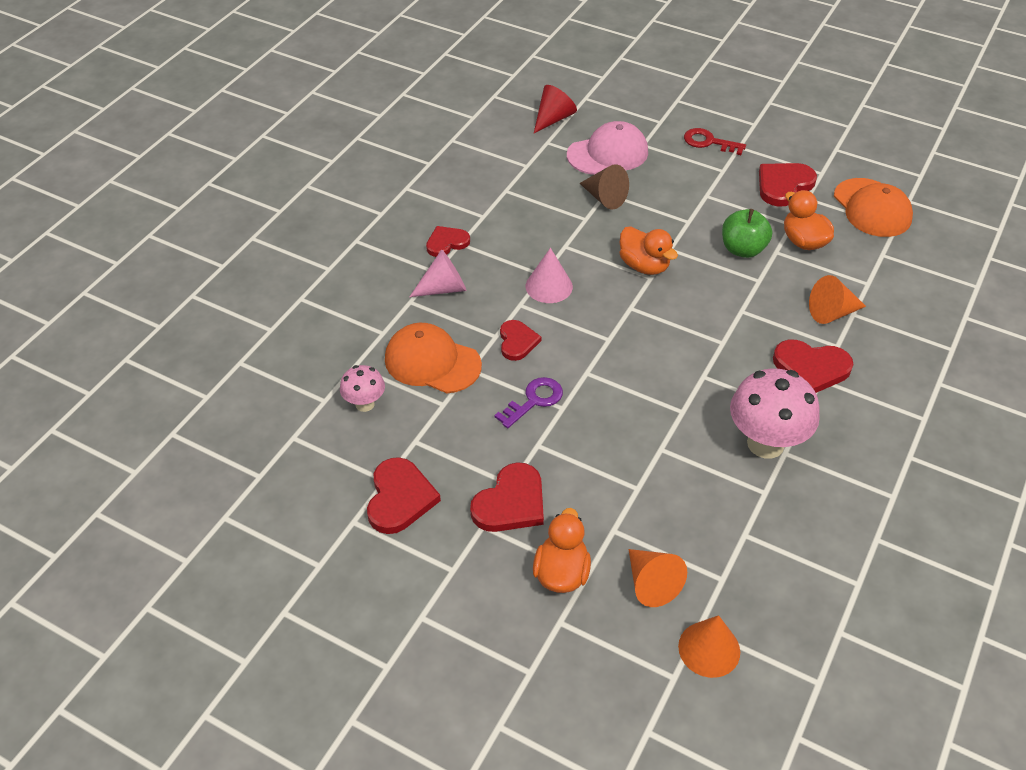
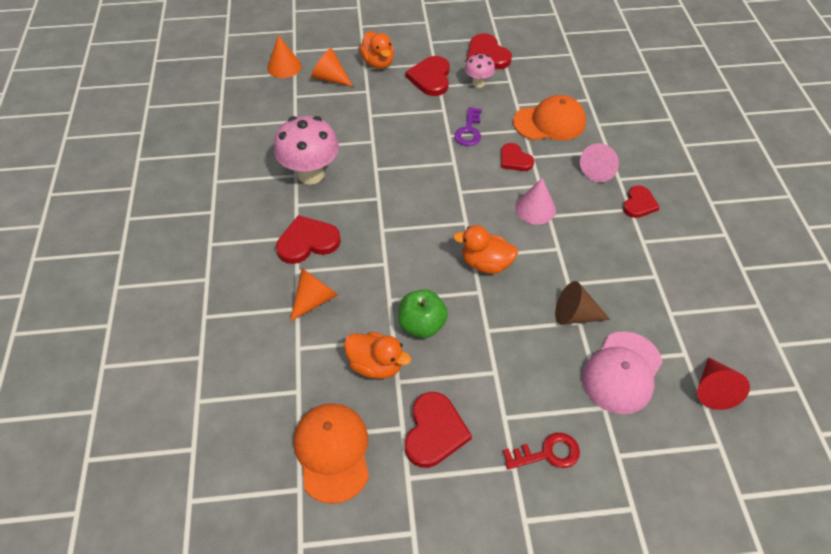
camera: 145 degrees right, 5 degrees up
pink mushroom [340,365,385,412] -> pink mushroom moved to [465,53,495,88]
orange cap [834,178,913,237] -> orange cap turned 45 degrees clockwise [294,403,369,504]

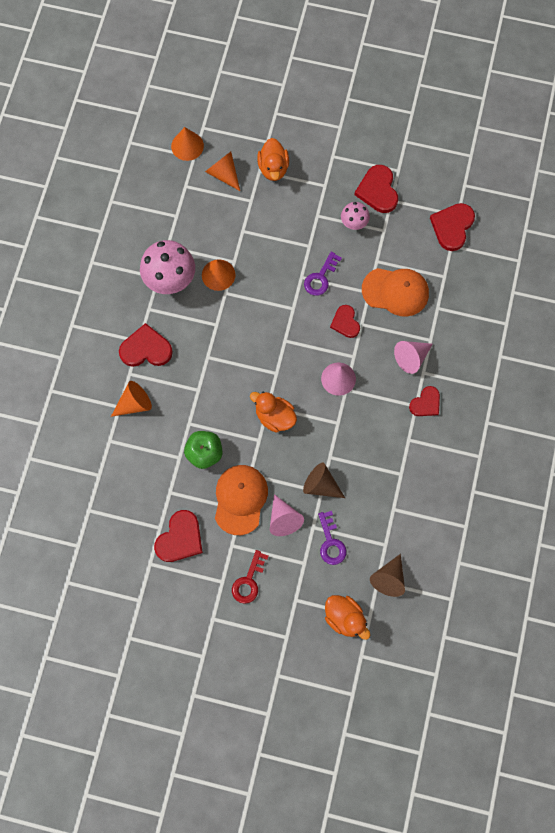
camera: 20 degrees right, 20 degrees up
orange cap [294,403,369,504] -> orange cap moved to [215,465,268,535]
orange duck [344,332,411,379] -> orange duck moved to [325,595,370,640]
red heart [406,56,450,96] -> red heart moved to [430,203,475,251]
red key [503,433,580,470] -> red key turned 105 degrees clockwise [232,550,268,604]
pink cap [582,331,662,414] -> purple key [318,511,346,565]
red cone [697,357,750,410] -> brown cone [370,554,405,597]
none -> orange cone [202,260,235,291]
none -> pink cone [270,494,304,536]

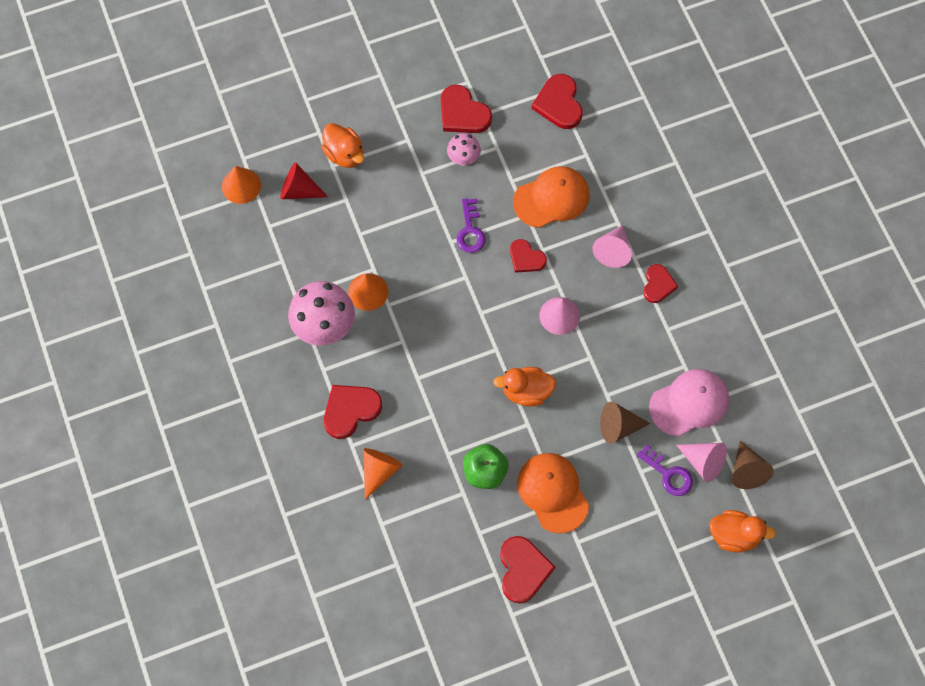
camera: 35 degrees left, 5 degrees down
orange cone [205,152,240,191] -> red cone [280,162,328,199]
red key [232,550,268,604] -> none
pink cone [270,494,304,536] -> pink cone moved to [676,443,727,482]
none -> pink cap [649,369,729,436]

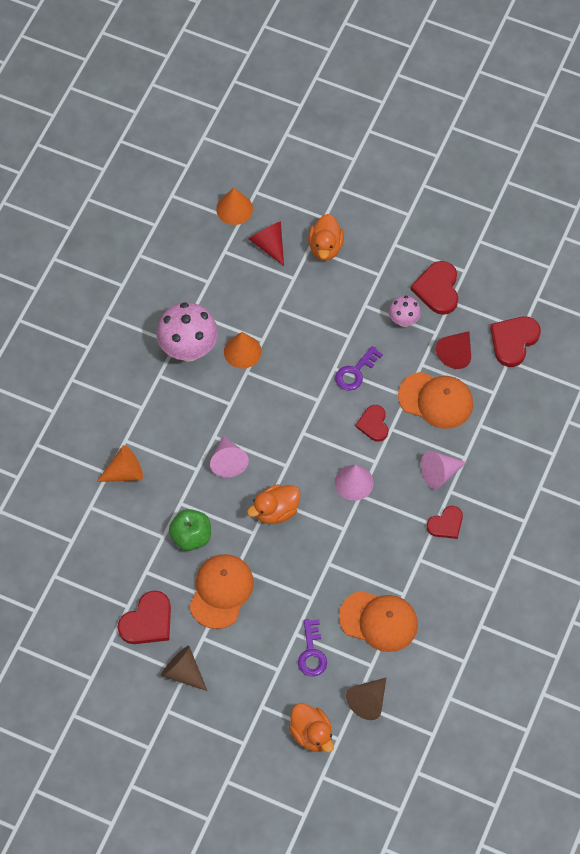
camera: 45 degrees right, 5 degrees down
red heart [324,385,382,439] -> none
orange duck [493,367,556,406] -> orange duck turned 75 degrees counterclockwise [247,484,300,524]
brown cone [600,401,651,444] -> brown cone moved to [161,646,207,691]
pink cap [649,369,729,436] -> orange cap [339,591,418,652]
pink cone [676,443,727,482] -> pink cone moved to [210,435,249,477]
none -> red cone [436,331,471,369]

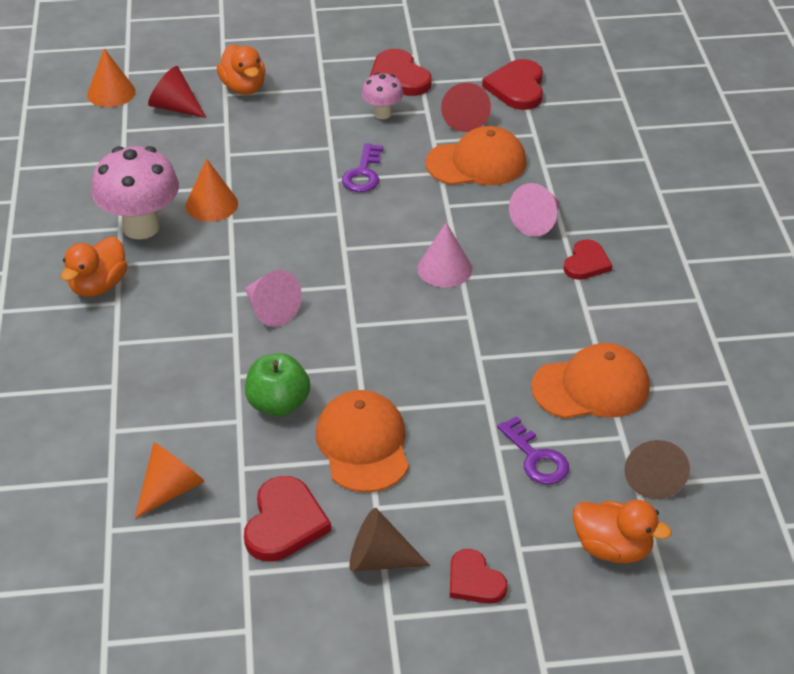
camera: 30 degrees left, 20 degrees down
orange cone [96,445,143,482] -> orange cone moved to [135,442,205,519]
orange duck [247,484,300,524] -> orange duck moved to [61,236,127,297]
red heart [355,405,389,442] -> red heart moved to [450,549,508,604]

